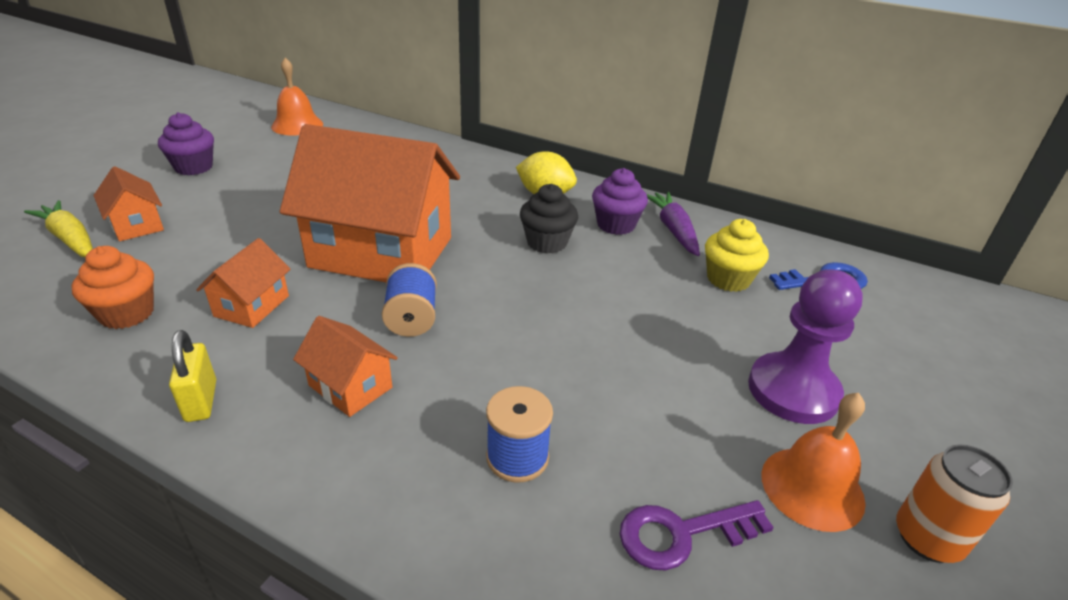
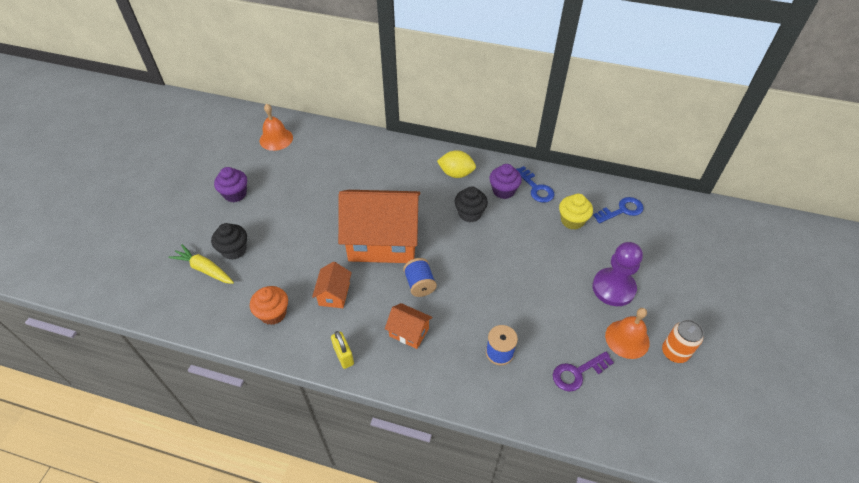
camera: 10 degrees left, 15 degrees up
orange house [93,166,164,241] -> black cupcake [211,223,247,260]
purple carrot [647,192,700,256] -> blue key [516,166,554,203]

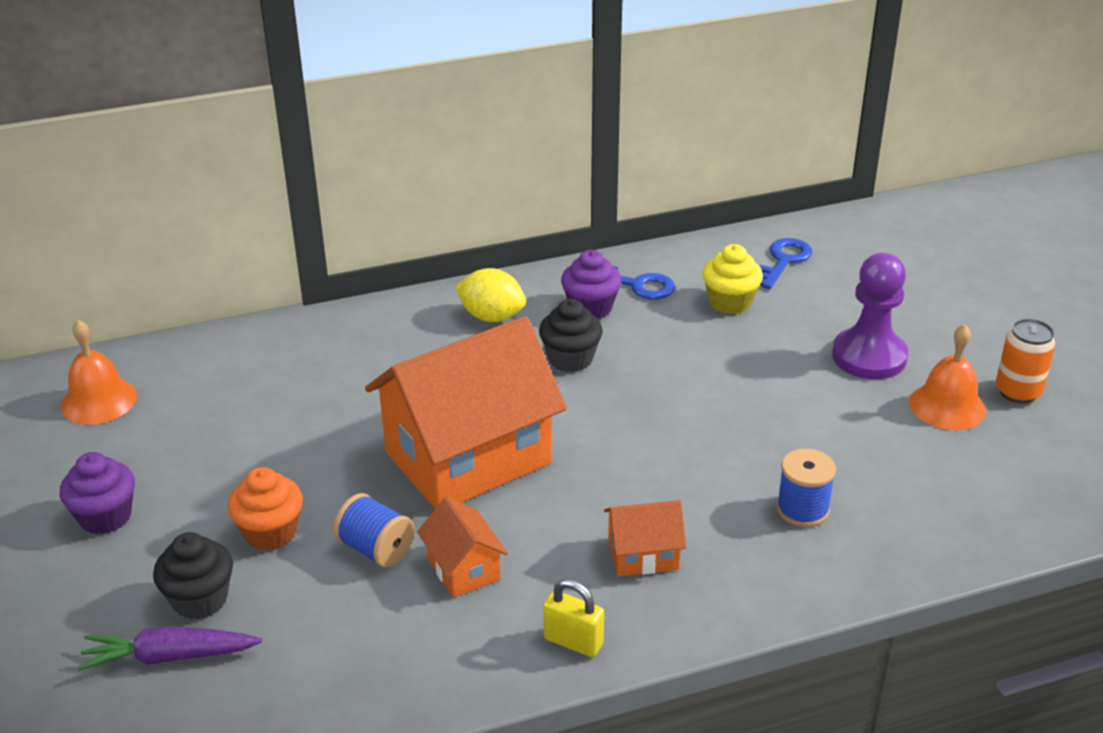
camera: 35 degrees left, 15 degrees down
yellow carrot [169,244,234,284] -> purple carrot [77,626,262,671]
orange cupcake [250,286,288,325] -> orange cupcake moved to [228,467,303,551]
blue spool [403,258,437,297] -> blue spool moved to [333,493,415,568]
yellow lemon [437,150,476,178] -> yellow lemon turned 45 degrees clockwise [455,268,526,322]
purple key [553,351,614,392] -> none

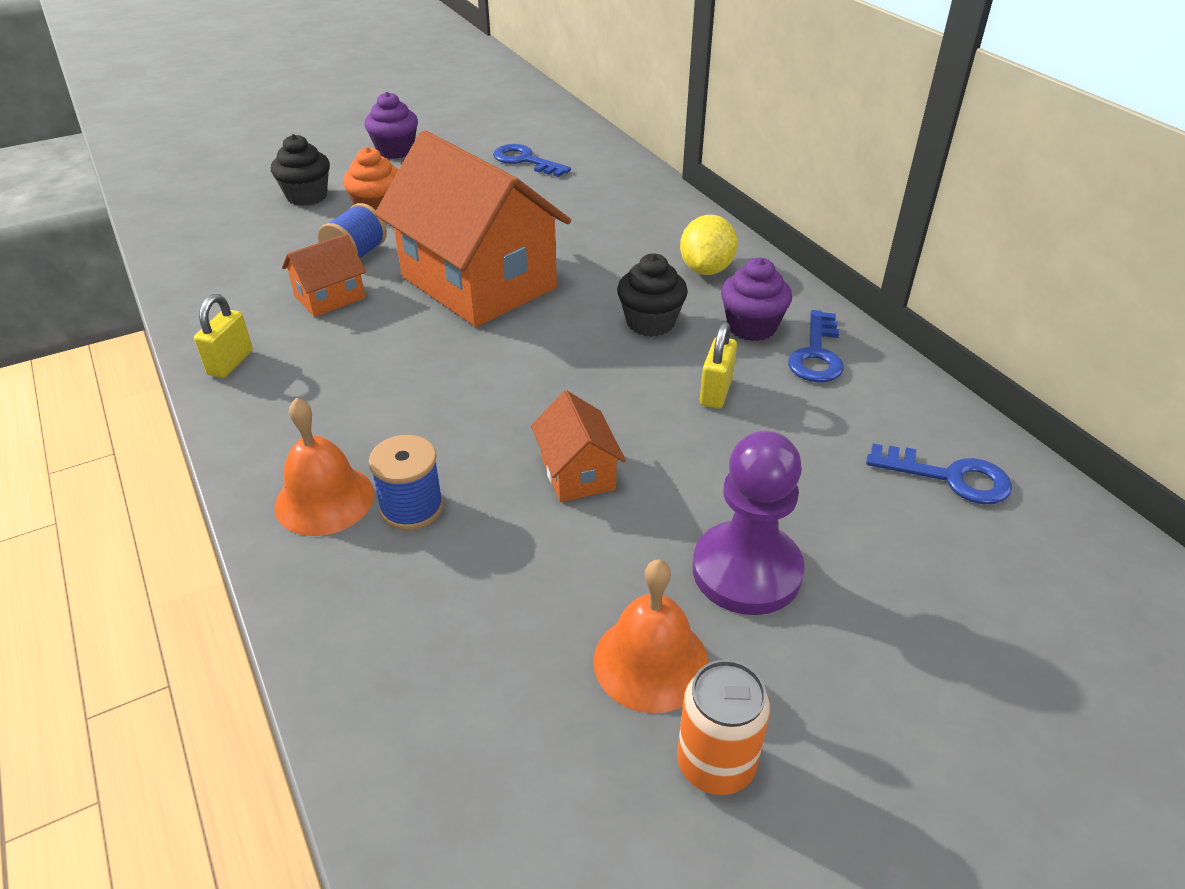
camera: 80 degrees right, 5 degrees up
orange bell [61,320,137,425] -> orange bell moved to [275,398,374,536]
purple carrot [77,626,262,671] -> none
orange house [604,500,686,576] -> orange house moved to [531,390,626,502]
yellow cupcake [702,244,763,314] -> none
none -> blue key [493,144,571,177]
none -> yellow padlock [700,322,737,409]

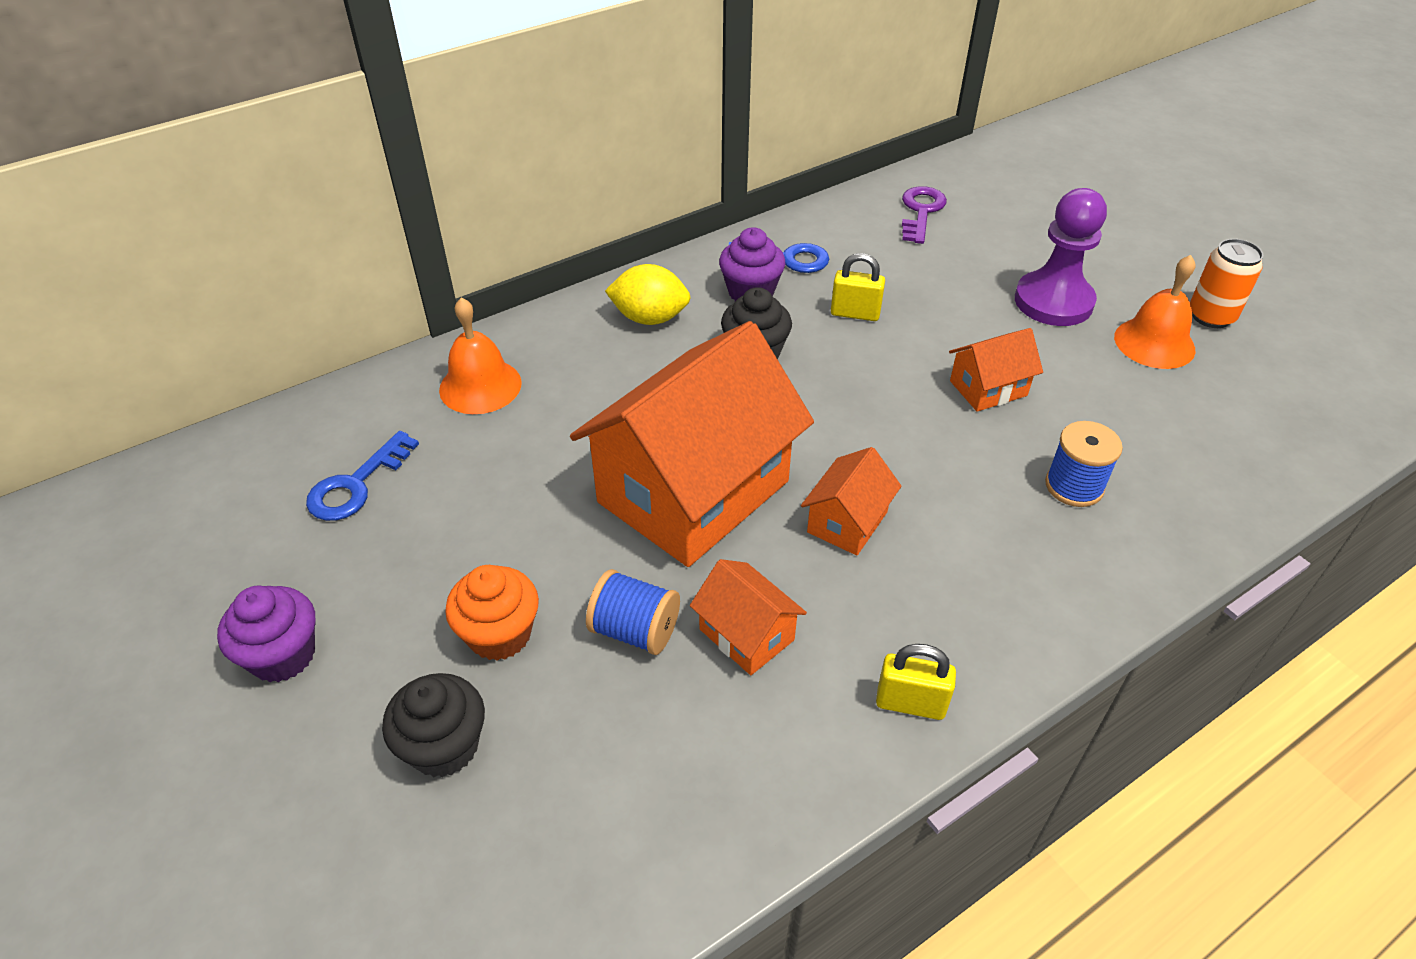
camera: 95 degrees left, 5 degrees up
orange bell [275,398,374,536] -> orange bell moved to [439,297,522,414]
blue key [866,443,1012,504] -> purple key [902,186,947,244]
none -> orange house [801,447,901,555]

